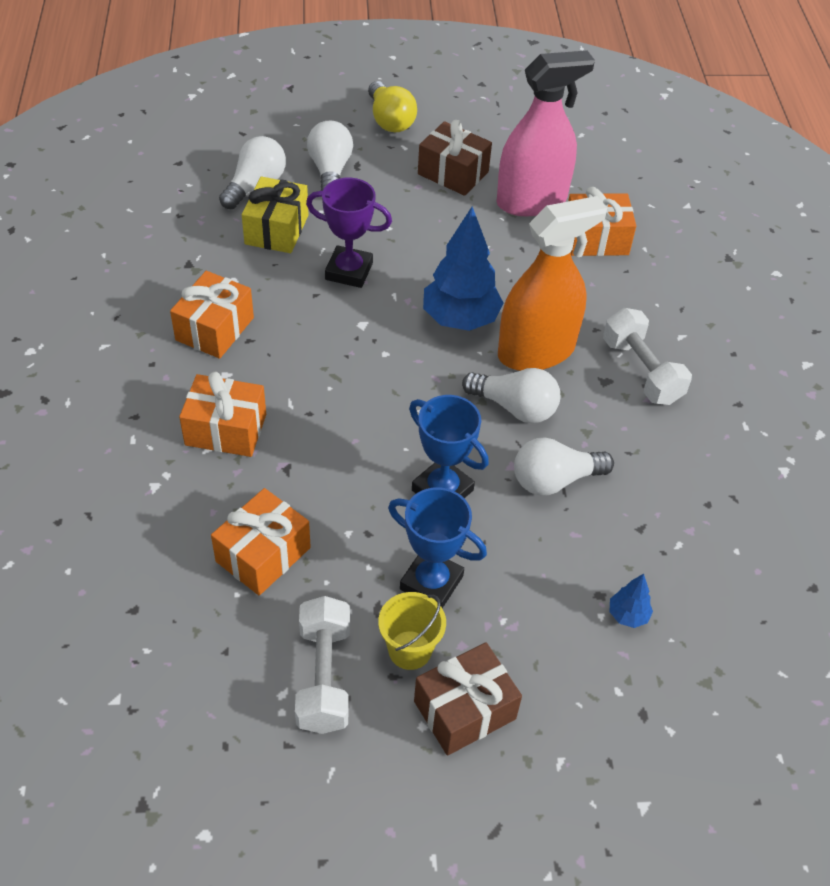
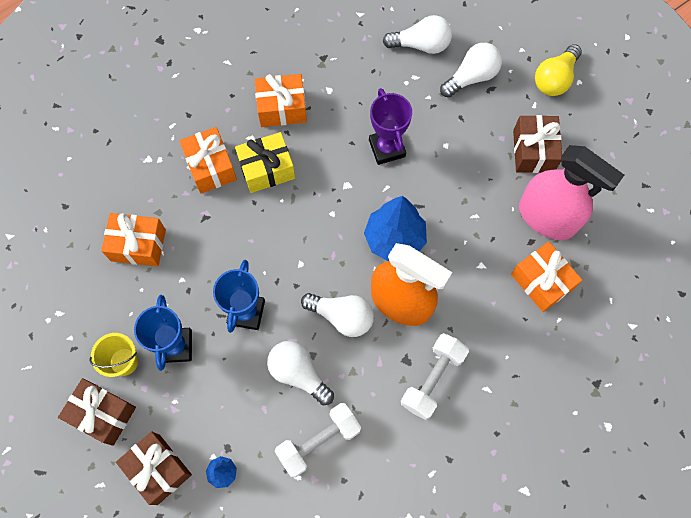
camera: 60 degrees right, 20 degrees up
yellow gift [242,177,308,253] -> yellow gift moved to [235,132,295,193]
white dumbbell [295,596,350,734] -> white dumbbell moved to [274,403,361,477]
white light bulb [462,368,561,423] -> white light bulb turned 60 degrees counterclockwise [301,293,374,337]
none -> brown gift [116,431,192,505]

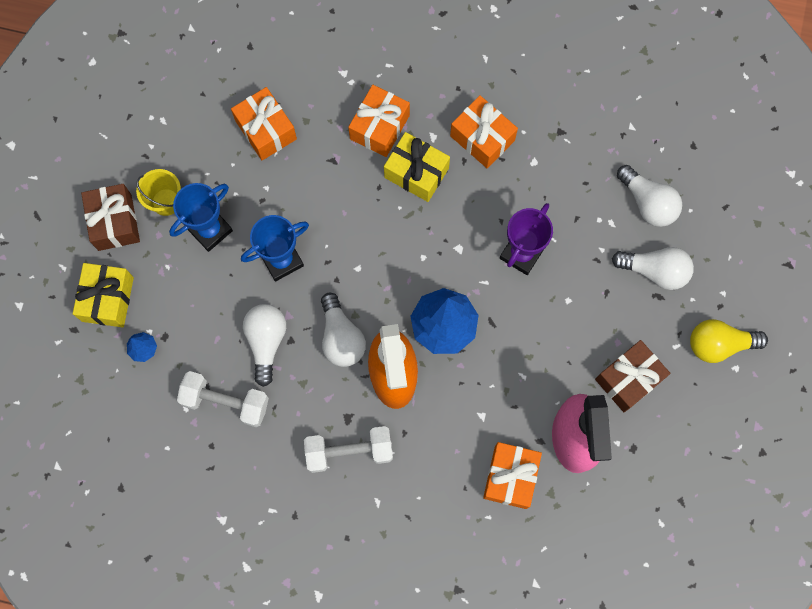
camera: 50 degrees right, 5 degrees up
brown gift [116,431,192,505] -> yellow gift [73,263,134,327]

